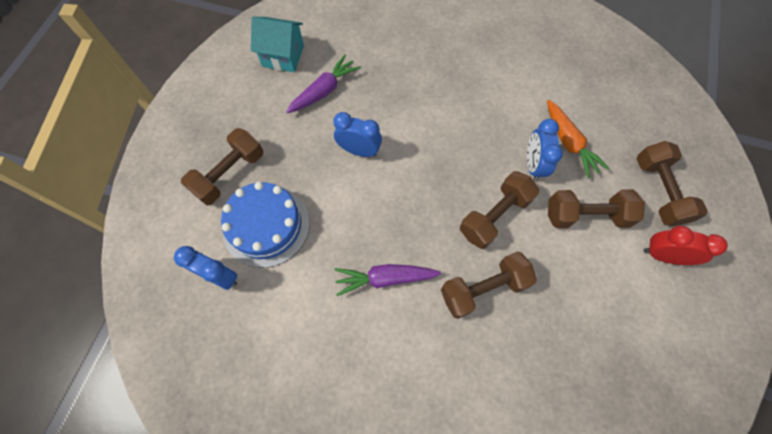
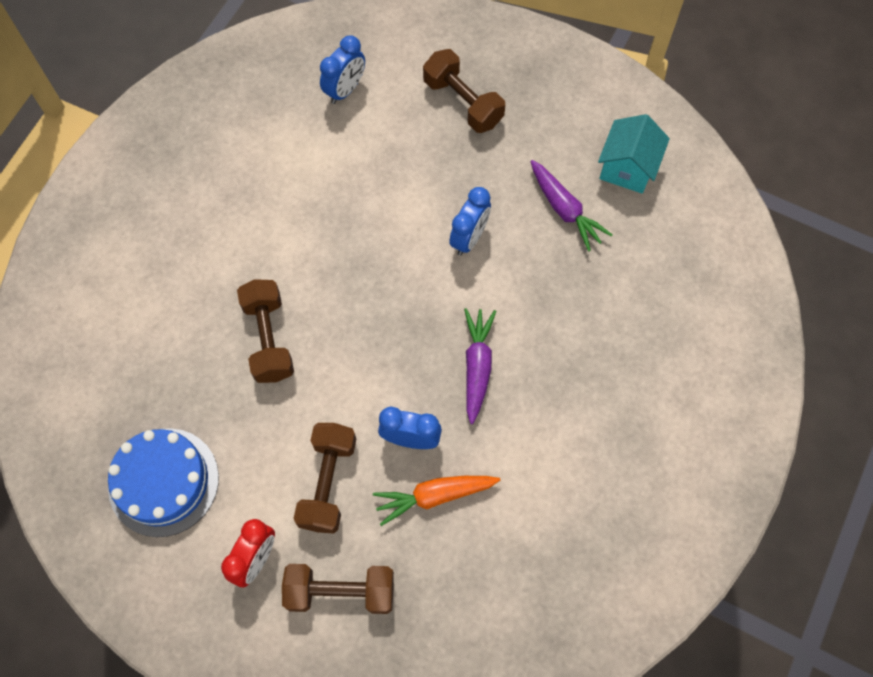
camera: 100 degrees right, 0 degrees up
blue cake [221,182,310,268] -> blue cake moved to [108,428,219,537]
purple carrot [335,264,441,296] -> purple carrot moved to [464,308,496,424]
brown dumbbell [460,171,539,249] -> none

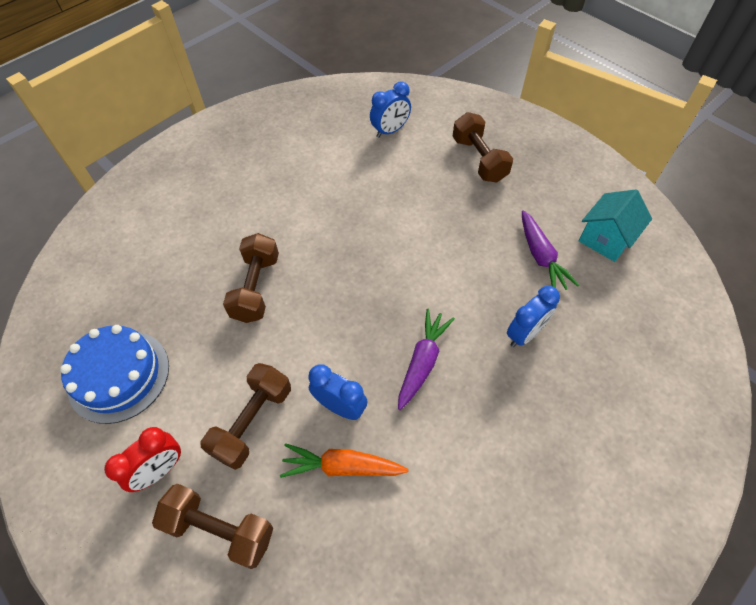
camera: 20 degrees right, 10 degrees down
blue clock [449,187,491,256] -> blue clock moved to [507,286,560,347]

